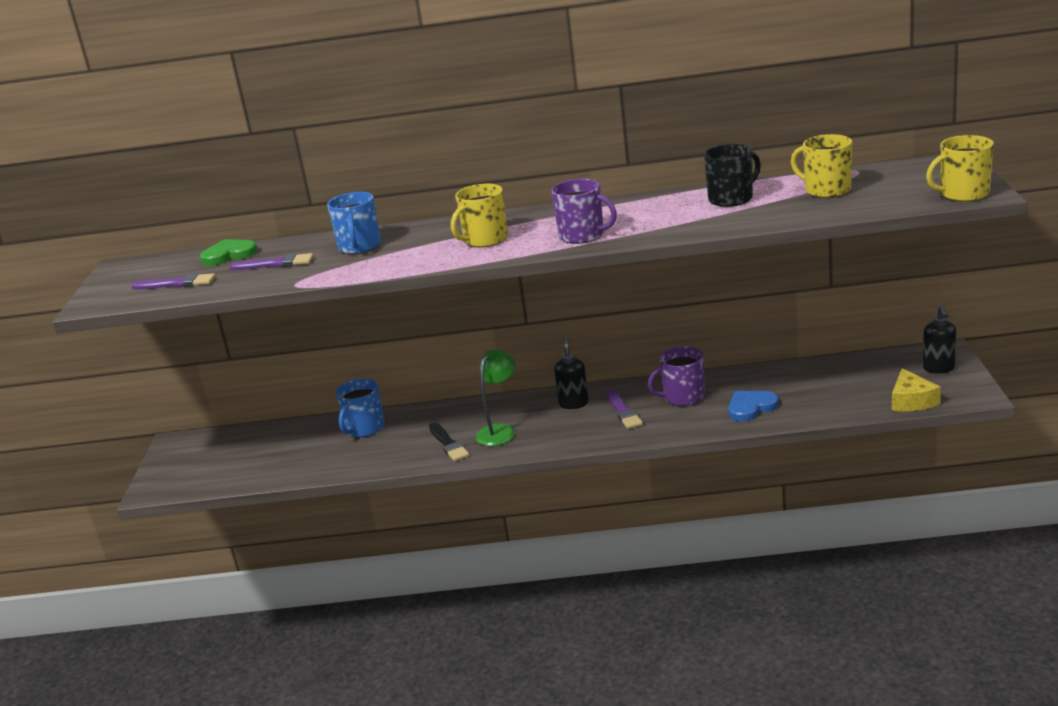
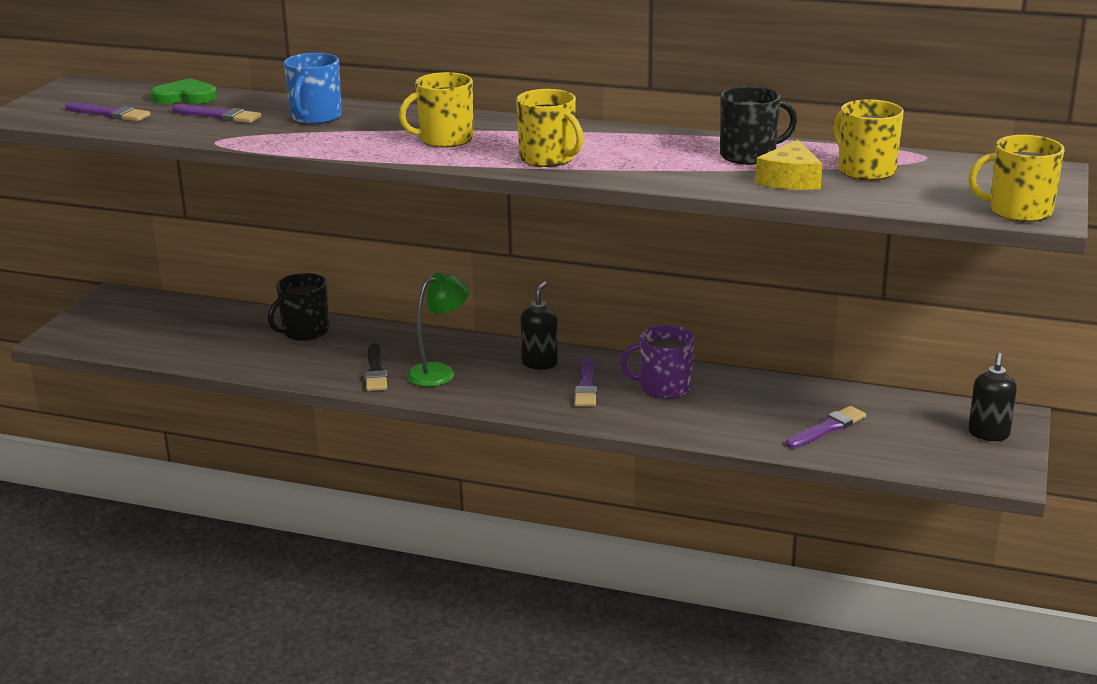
camera: 15 degrees right, 0 degrees up
blue mug [336,378,385,437] -> black mug [268,273,329,341]
purple mug [551,179,617,244] -> yellow mug [516,89,583,167]
blue heart [728,391,779,422] -> none
yellow cheese [892,368,941,411] -> yellow cheese moved to [755,140,822,190]
none -> purple brush [786,406,866,449]

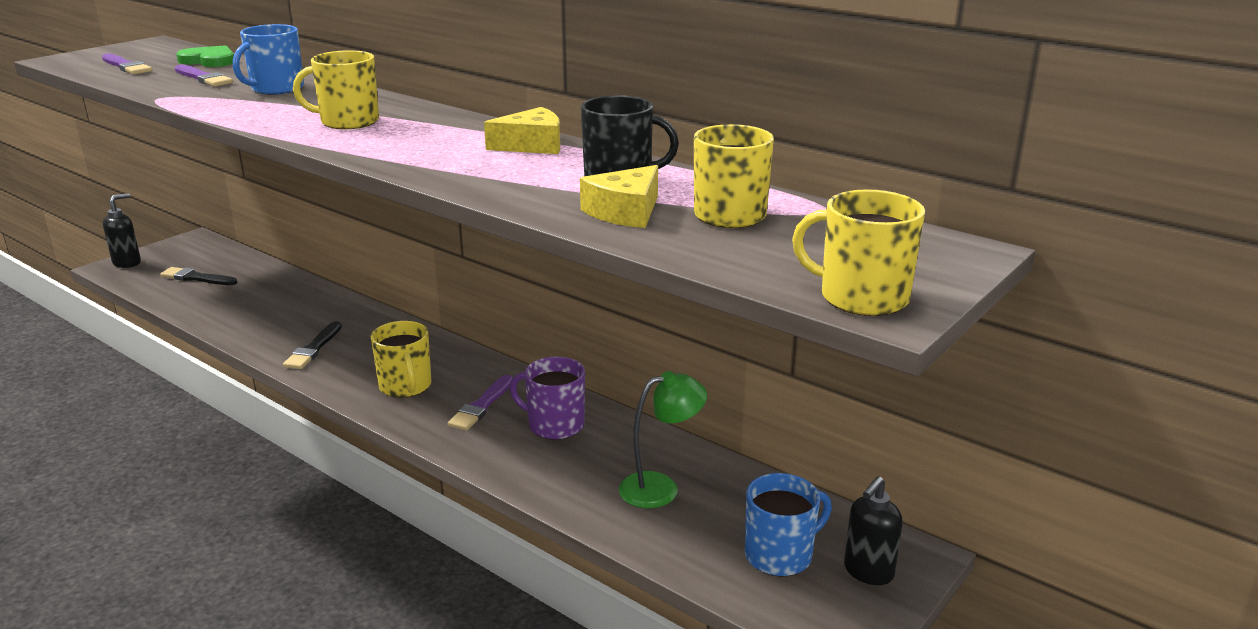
camera: 20 degrees right, 0 degrees up
black mug [268,273,329,341] -> none
green lamp [407,273,469,387] -> green lamp moved to [619,371,707,508]
yellow mug [516,89,583,167] -> yellow mug moved to [371,321,431,398]
black soap dispenser [520,281,558,370] -> black soap dispenser moved to [103,193,141,268]
purple brush [786,406,866,449] -> none
none -> black brush [160,267,237,285]
none -> yellow cheese [484,107,560,154]
none -> blue mug [745,473,832,577]

